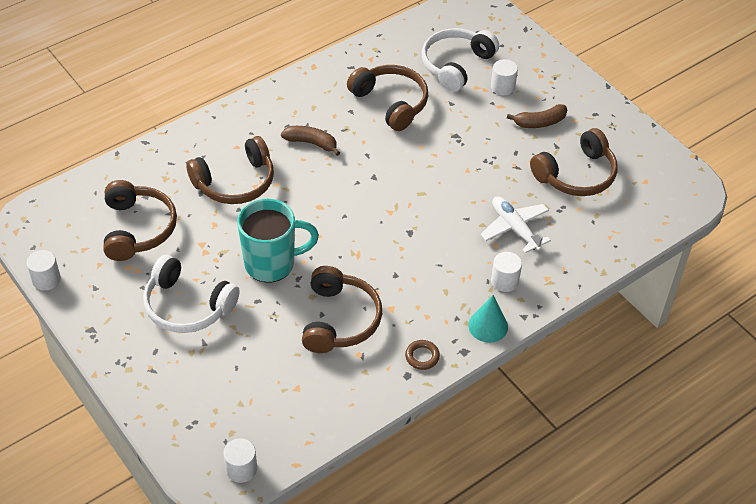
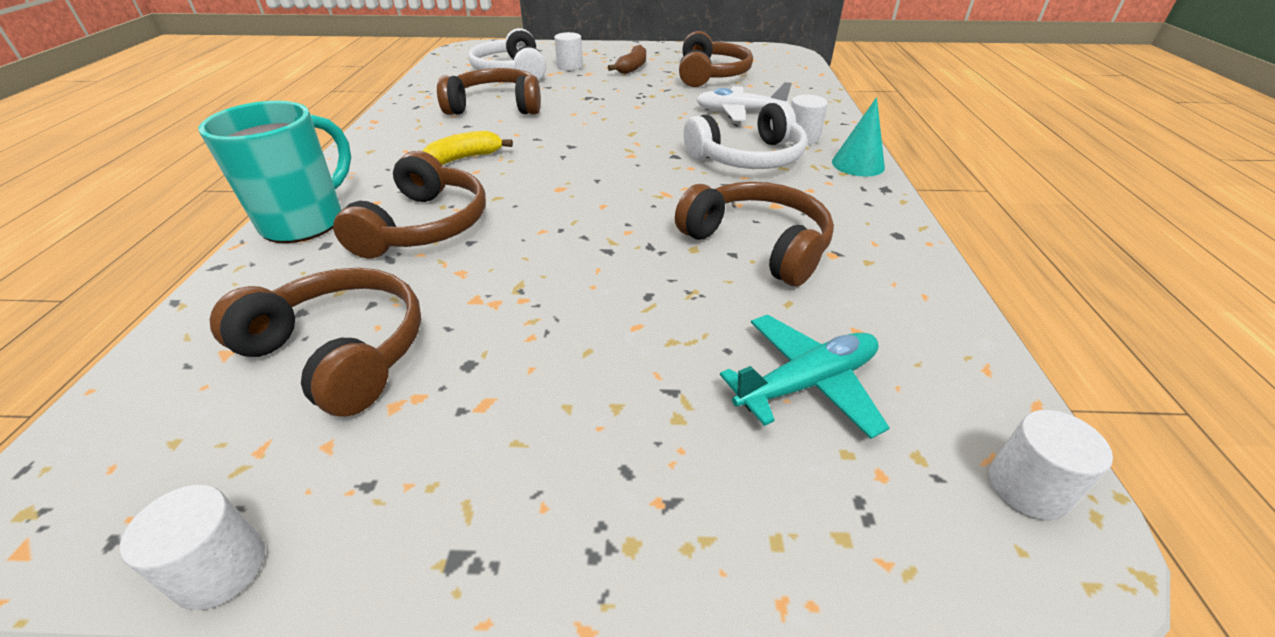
camera: 50 degrees left, 10 degrees down
white headphones [143,255,240,333] -> white headphones moved to [684,101,807,169]
turquoise mug [237,199,319,283] -> turquoise mug moved to [199,101,351,243]
brown banana [281,126,340,156] -> yellow banana [423,131,513,165]
brown ring [405,340,440,370] -> none
none -> turquoise plane [720,314,890,439]

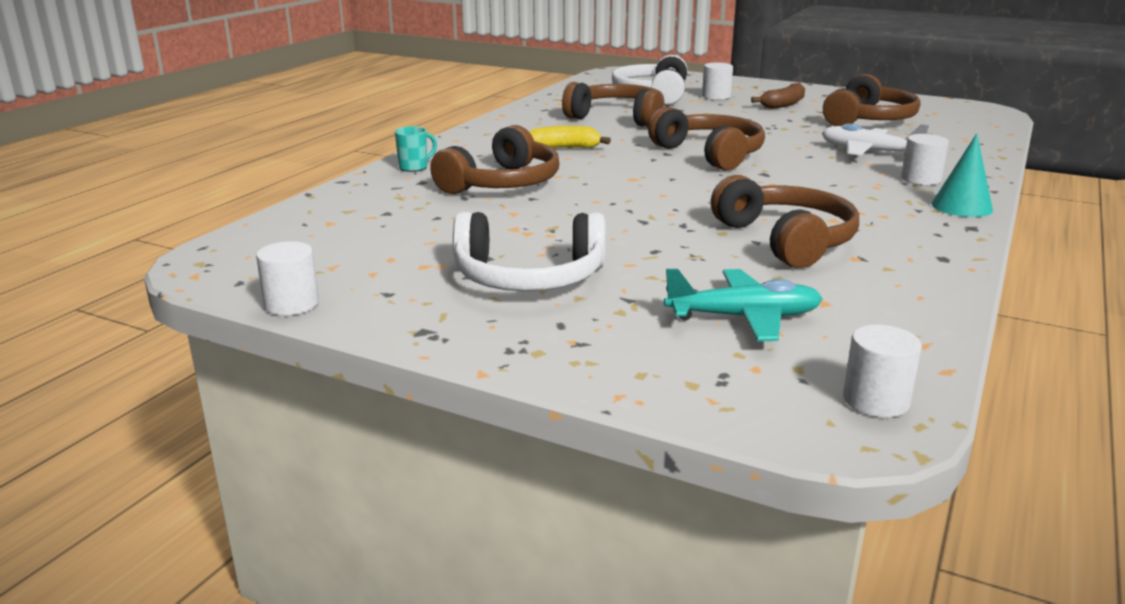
camera: 25 degrees right, 15 degrees down
turquoise mug [199,101,351,243] -> turquoise mug [395,126,437,172], size x0.42
brown headphones [210,268,421,417] -> brown headphones moved to [648,107,765,170]
white headphones [684,101,807,169] -> white headphones moved to [453,212,606,291]

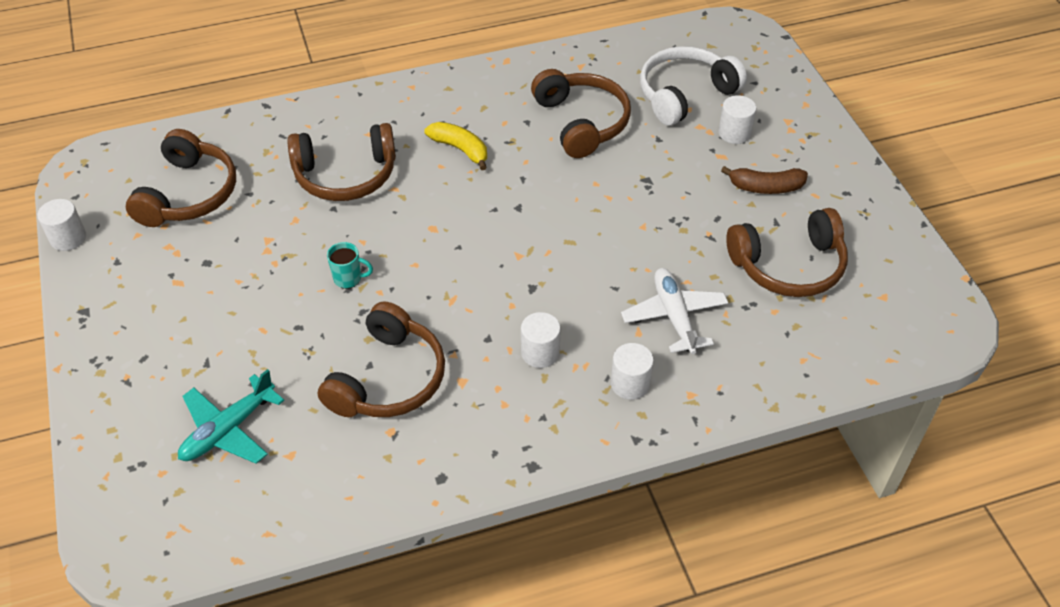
camera: 45 degrees right, 25 degrees up
turquoise mug [395,126,437,172] -> turquoise mug moved to [327,242,373,289]
white headphones [453,212,606,291] -> none
brown headphones [648,107,765,170] -> brown headphones moved to [126,129,236,227]
turquoise plane [664,269,823,341] -> turquoise plane turned 90 degrees clockwise [178,369,284,464]
white cylinder [843,325,922,417] -> white cylinder moved to [521,312,561,368]
turquoise cone [932,133,993,217] -> none

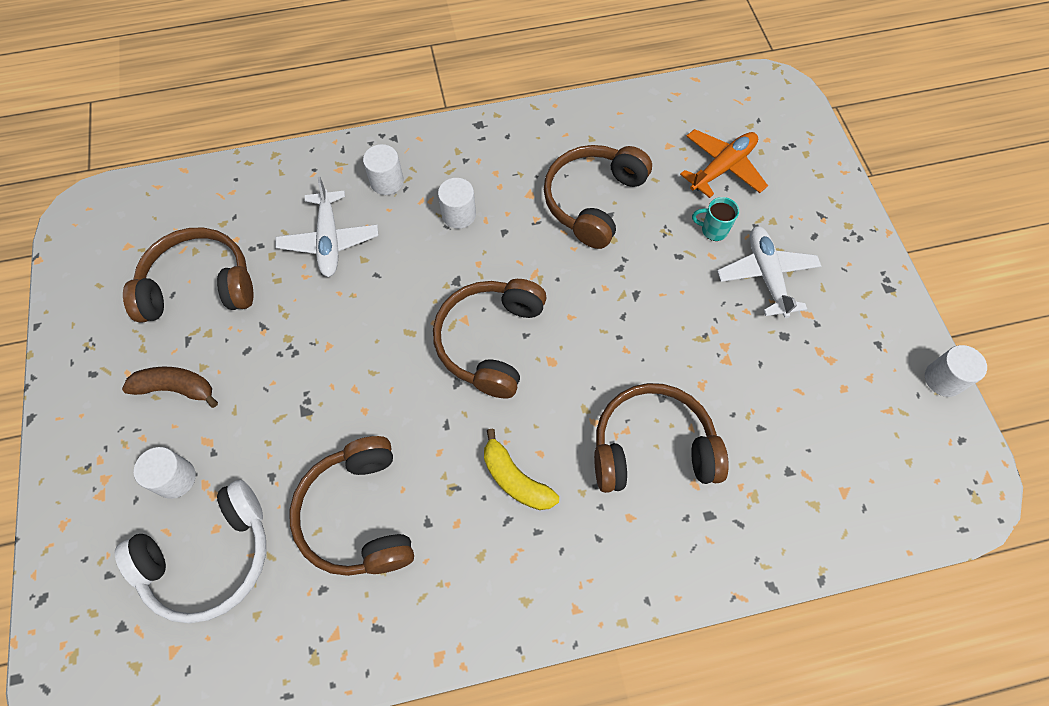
camera: 175 degrees left, 15 degrees up
brown headphones [126,129,236,227] -> brown headphones moved to [433,279,547,398]
turquoise plane [178,369,284,464] -> orange plane [680,129,768,198]
turquoise mug [327,242,373,289] -> turquoise mug moved to [692,197,739,241]
none -> white plane [717,226,821,318]

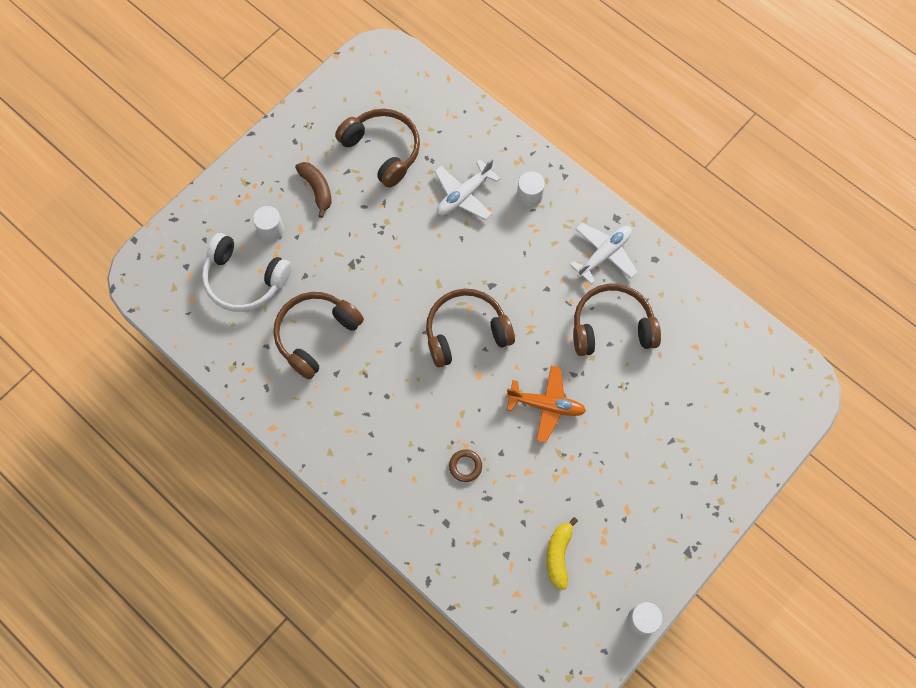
camera: 55 degrees right, 5 degrees up
white cylinder [438,178,476,229] -> none
yellow banana [484,429,559,510] -> yellow banana moved to [547,517,578,590]
brown headphones [594,383,729,493] -> brown ring [449,449,482,482]
orange plane [680,129,768,198] -> orange plane moved to [506,366,586,443]
turquoise mug [692,197,739,241] -> none
white plane [717,226,821,318] -> white plane moved to [569,223,638,285]

